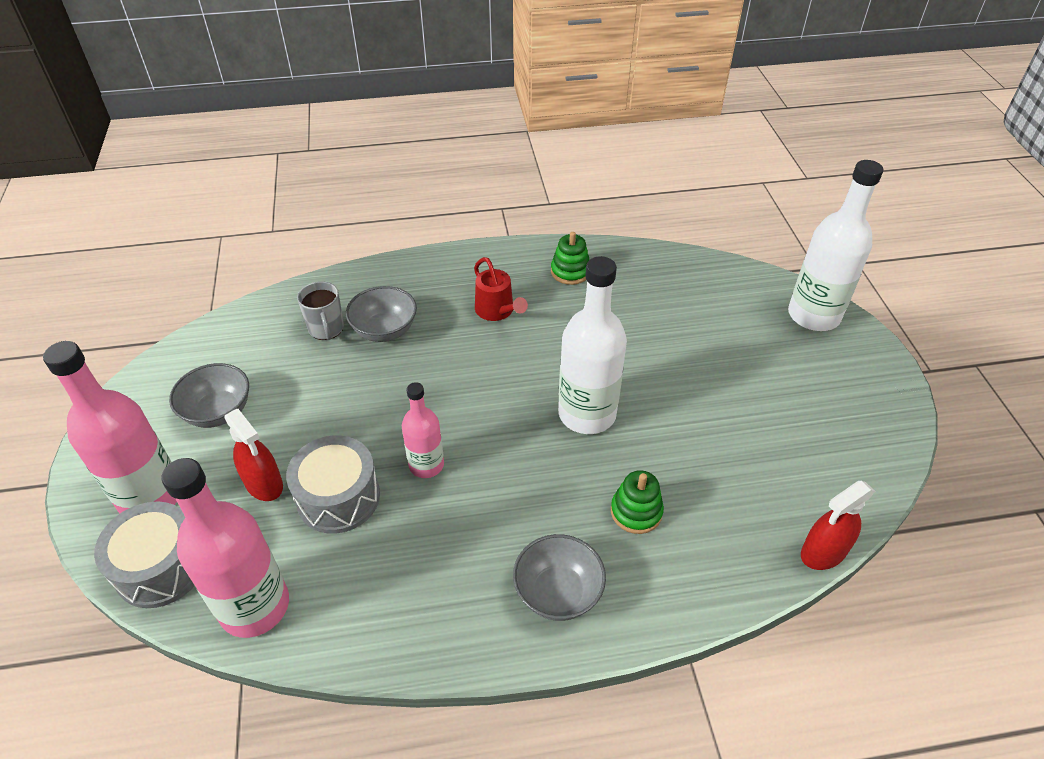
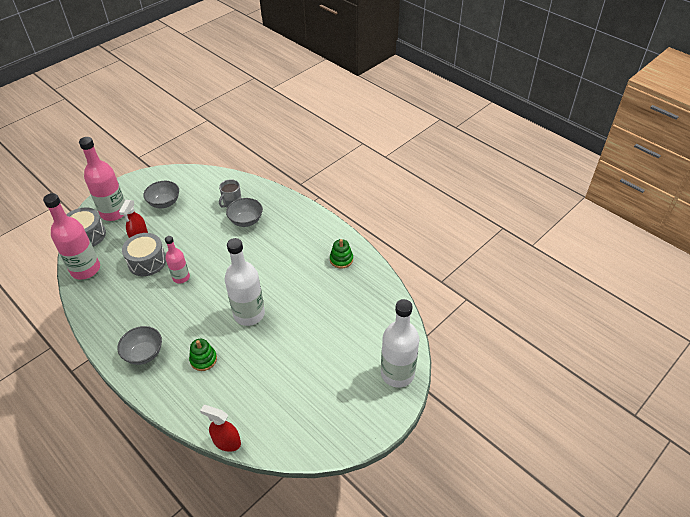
camera: 55 degrees right, 0 degrees up
red watering can [474,257,528,321] -> none

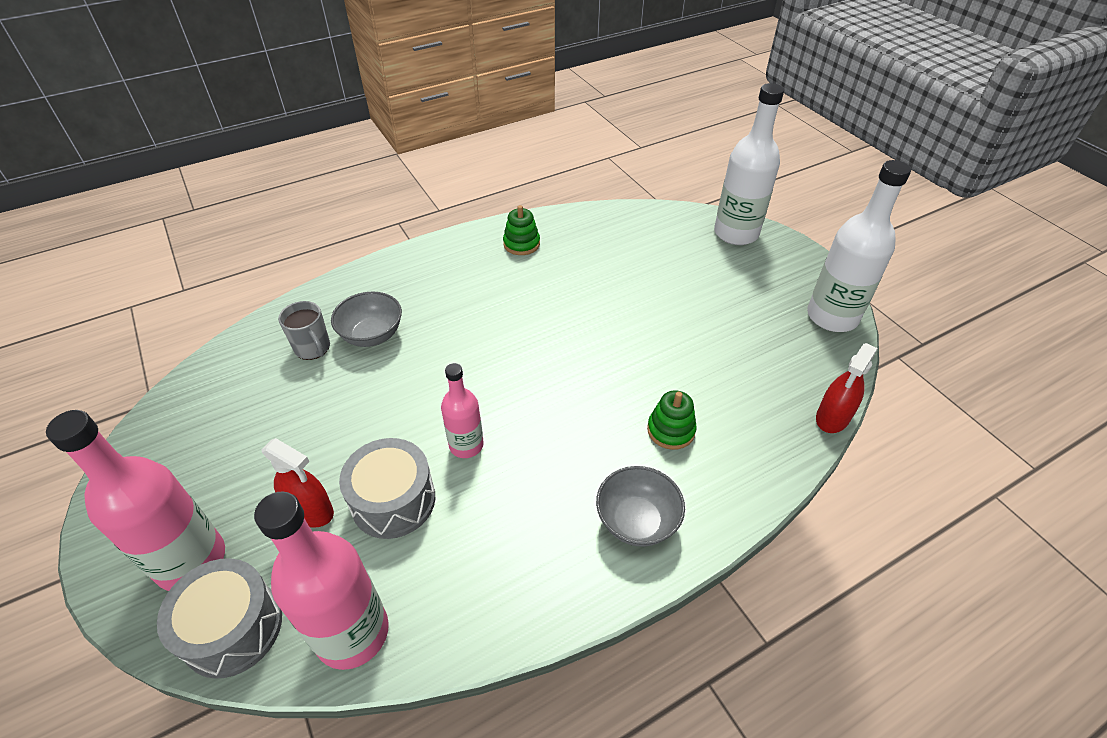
camera: 75 degrees left, 0 degrees up
grey bowl [143,181,179,208] -> none
white bottle [225,238,265,326] -> white bottle moved to [807,160,911,332]

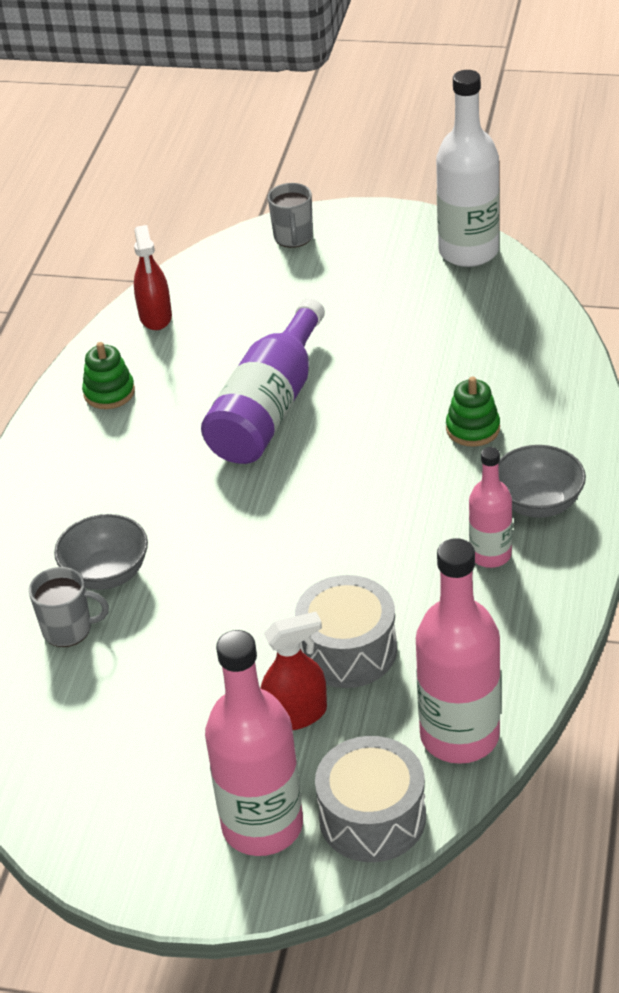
camera: 45 degrees left, 5 degrees down
pink bottle [441,363,484,458] -> pink bottle moved to [469,447,512,568]
white bottle [714,83,784,245] -> grey mug [268,183,313,248]
red spray bottle [816,343,877,433] -> red spray bottle moved to [134,225,172,330]
none -> purple bottle [201,298,325,464]

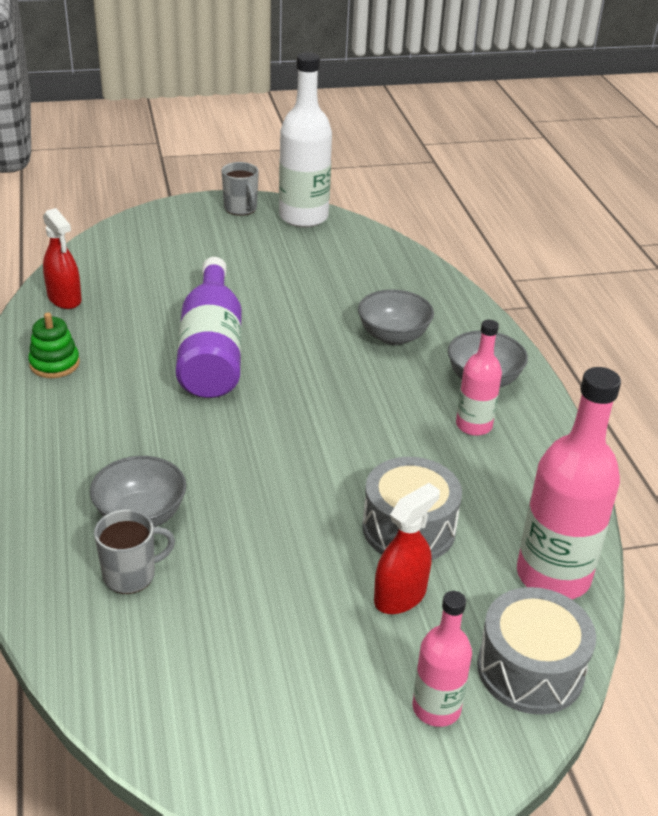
camera: 30 degrees left, 5 degrees down
pink bottle [205,630,303,856] -> pink bottle [412,591,472,727], size x0.58
grey mug [268,183,313,248] -> grey mug moved to [221,162,259,216]
green stacking toy [446,377,500,447] -> grey bowl [358,290,434,345]

